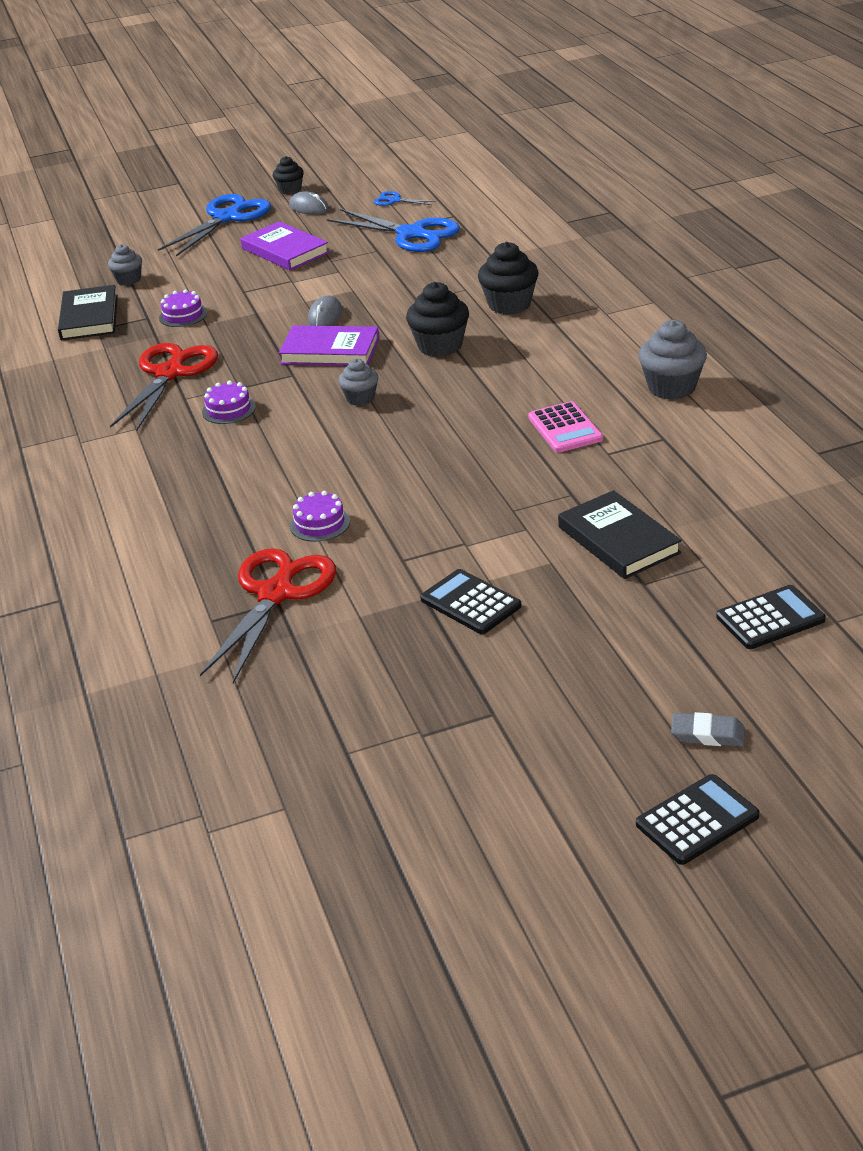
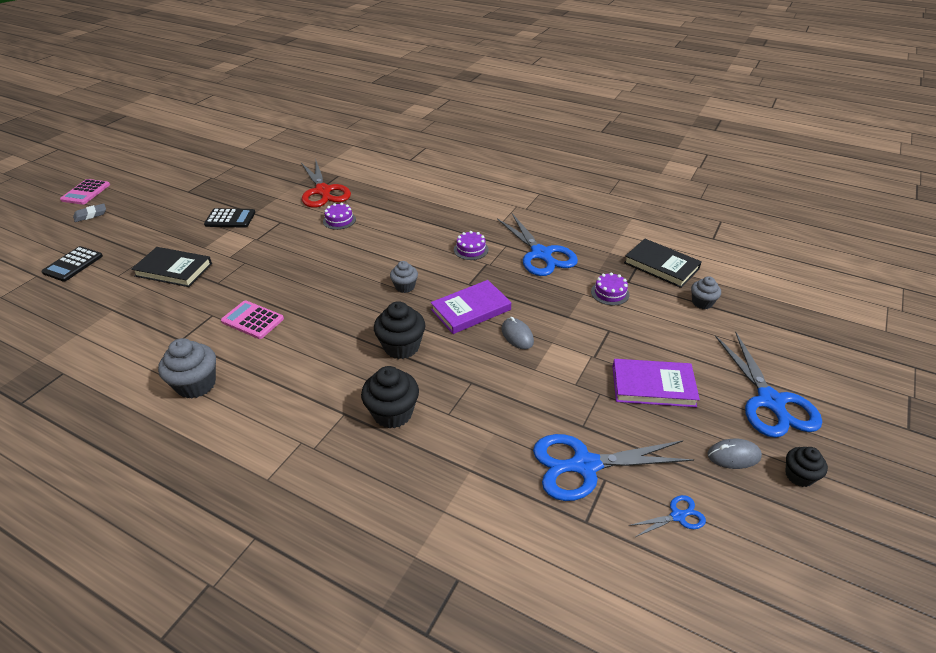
camera: 135 degrees right, 5 degrees up
red scissors [110,343,218,431] -> blue scissors [497,213,578,276]
black calculator [636,774,760,865] -> pink calculator [60,179,110,205]

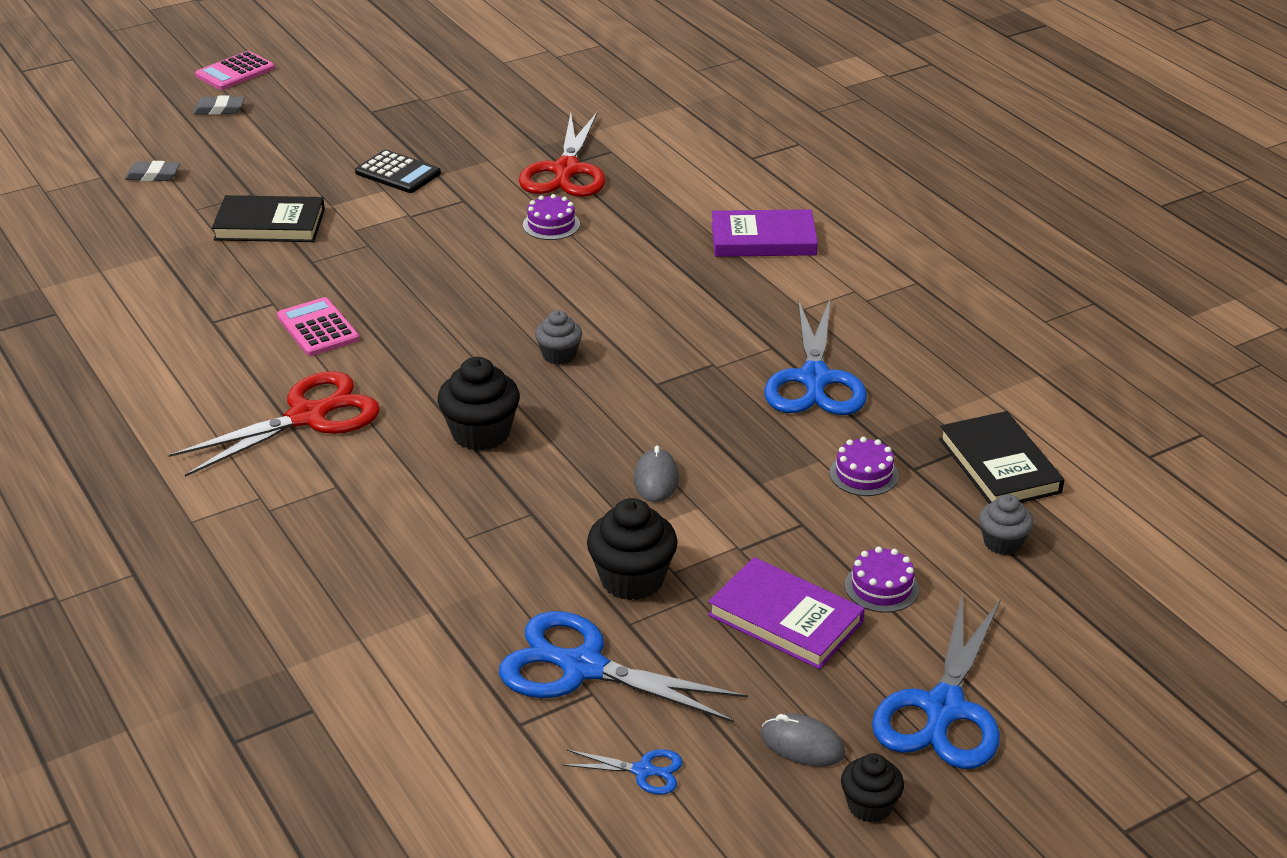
camera: 30 degrees right, 5 degrees down
black calculator [41,246,103,282] -> grey eraser [125,161,180,181]
black book [131,247,212,287] -> black book turned 45 degrees counterclockwise [212,195,325,242]
grey cupcake [158,338,216,399] -> none
black cupcake [361,366,419,429] -> black cupcake moved to [587,498,678,600]
purple book [431,280,511,334] -> purple book moved to [712,209,818,257]
purple cake [454,231,489,260] -> purple cake moved to [845,547,919,613]
none -> red scissors [169,371,380,477]

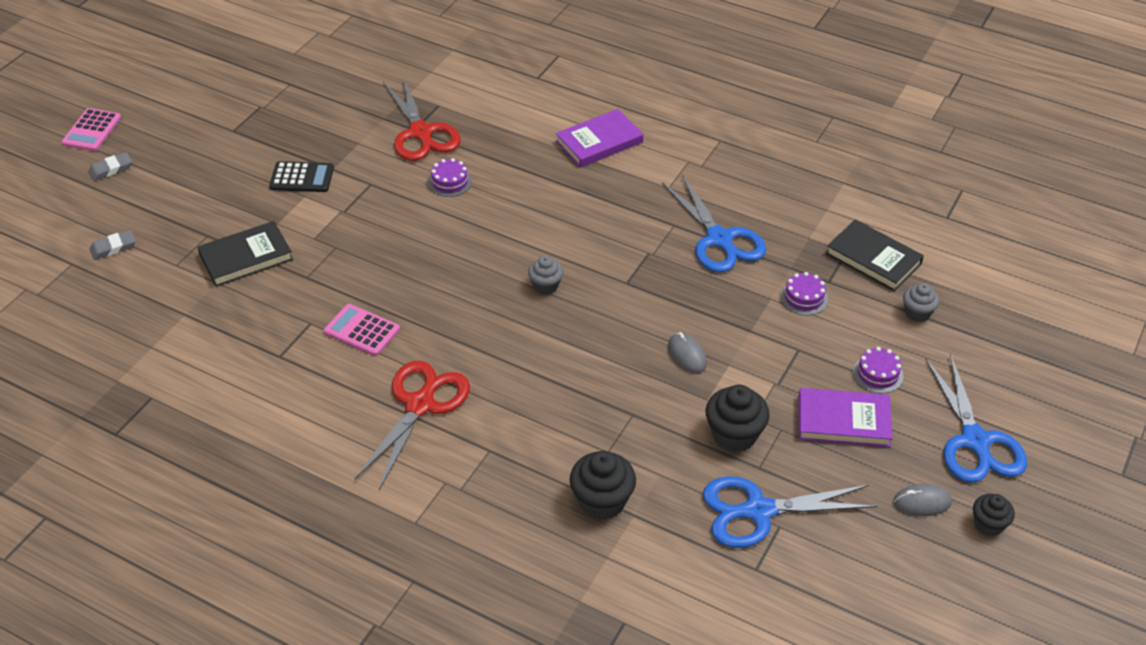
camera: 30 degrees left, 10 degrees up
black cupcake [438,357,520,451] -> black cupcake moved to [570,451,636,520]
blue scissors [562,749,683,795] -> none

